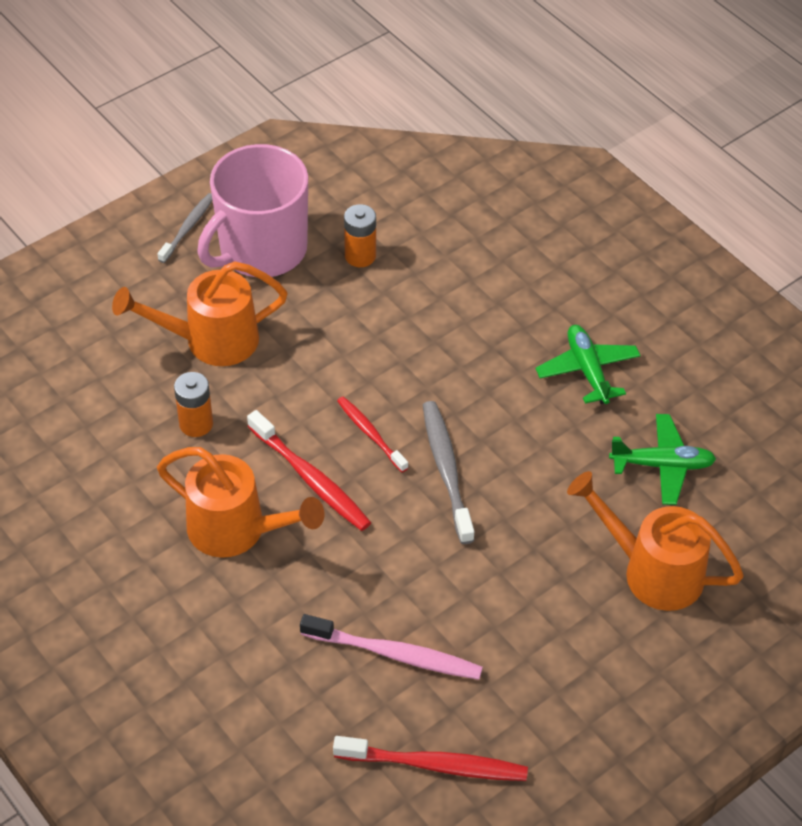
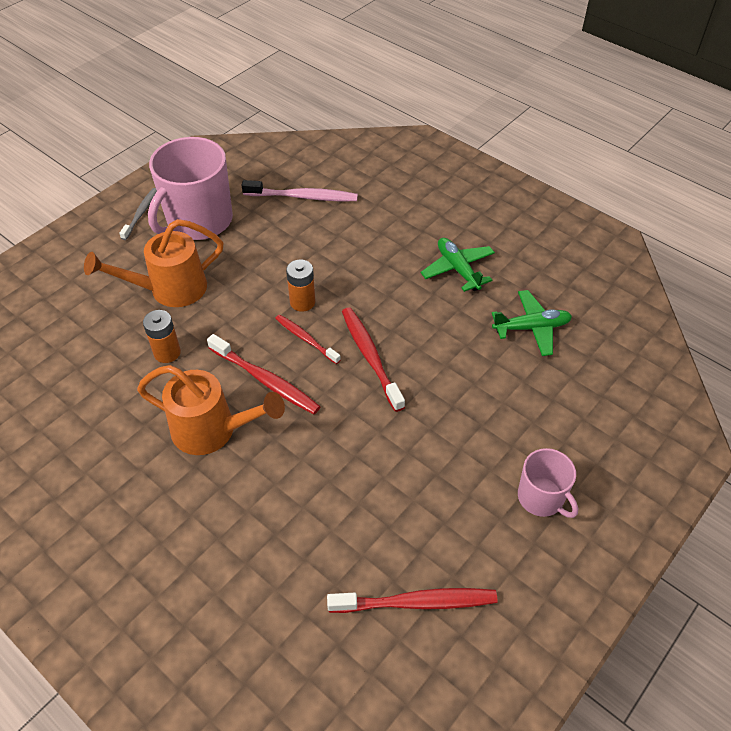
camera: 10 degrees left, 0 degrees up
pink toothbrush [300,614,483,680] -> pink toothbrush moved to [241,180,358,201]
orange battery [344,204,376,267] -> orange battery moved to [286,260,315,312]
grey toothbrush [423,401,475,544] -> red toothbrush [342,307,405,412]
orange watering can [567,471,744,611] -> none
none -> pink mug [518,448,578,518]

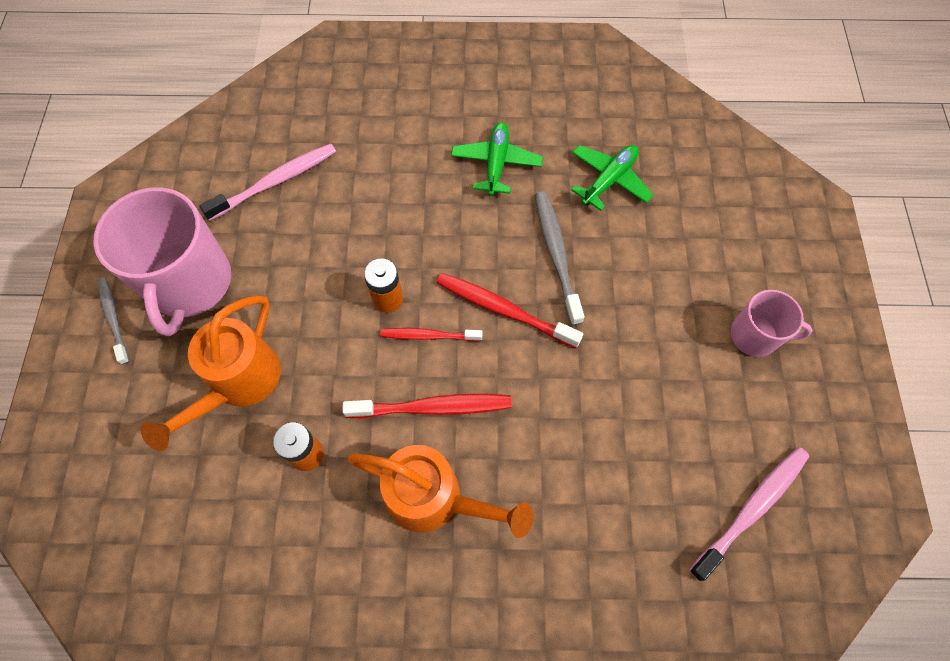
camera: 40 degrees left, 15 degrees up
orange watering can [137,365,285,455] -> orange watering can turned 45 degrees clockwise [348,445,534,538]
red toothbrush [327,588,498,613] -> pink toothbrush [689,447,809,582]
green plane [421,238,495,292] -> green plane turned 75 degrees clockwise [451,122,543,196]
none -> grey toothbrush [535,191,585,326]

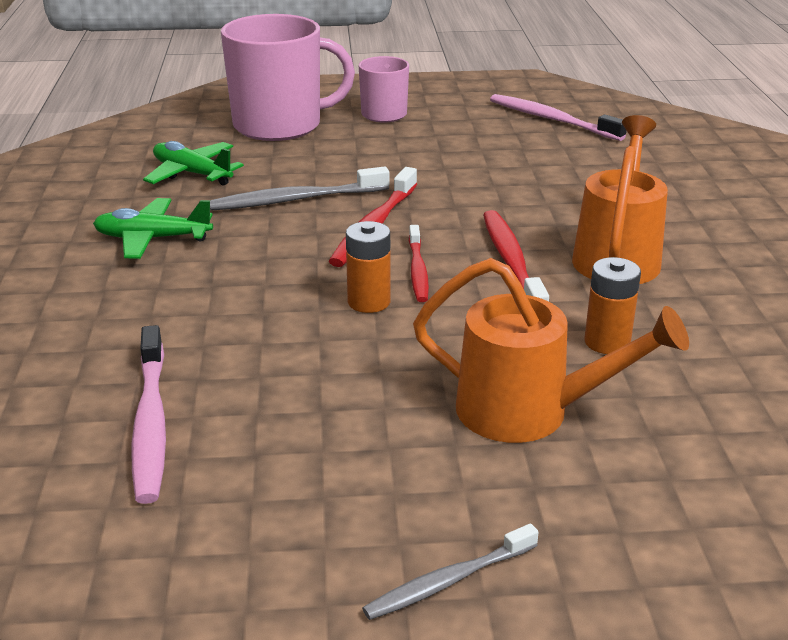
camera: 95 degrees left, 35 degrees down
pink mug [94,187,231,336] -> pink mug moved to [221,14,355,141]
pink toothbrush [199,143,336,221] -> pink toothbrush turned 150 degrees counterclockwise [132,325,166,504]

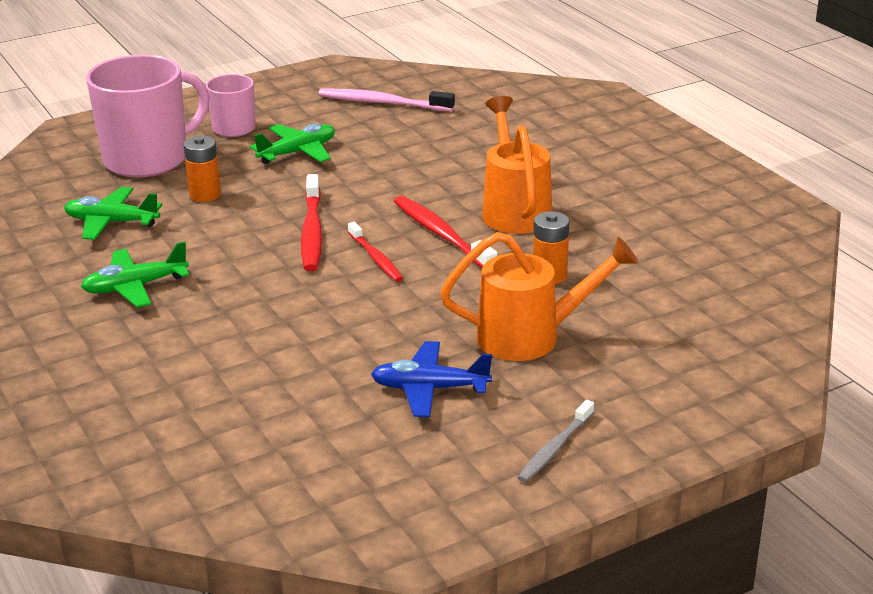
camera: 25 degrees left, 0 degrees up
pink toothbrush [132,325,166,504] -> none
grey toothbrush [210,166,390,211] -> none
orange battery [346,221,390,313] -> orange battery moved to [183,136,221,202]
none -> green plane [250,124,335,164]
none -> blue plane [371,341,492,417]

